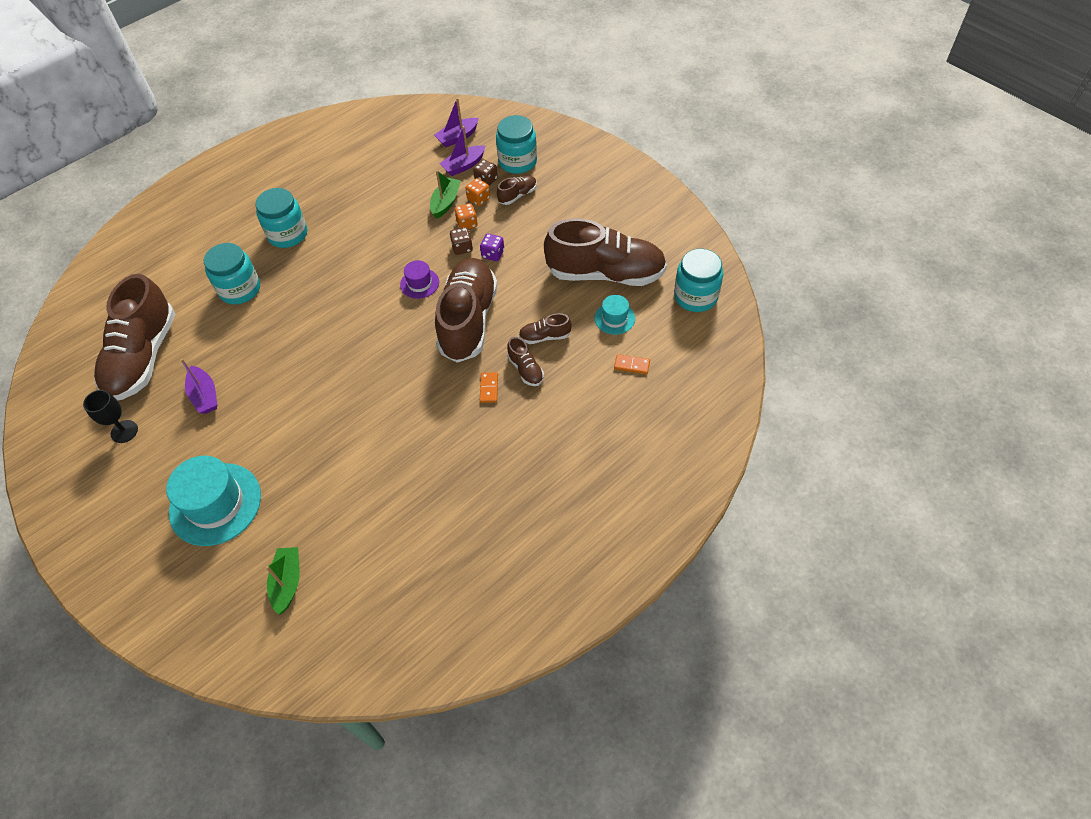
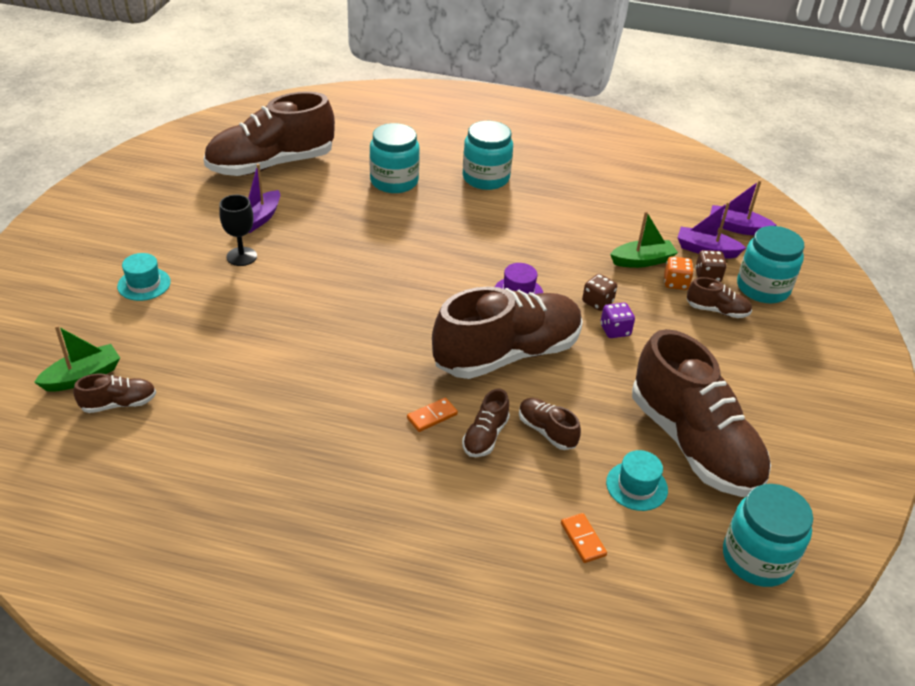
camera: 50 degrees right, 15 degrees down
black goblet [83,390,138,443] -> black goblet moved to [219,195,257,266]
turquoise hat [166,456,261,546] -> turquoise hat [117,253,171,301], size x0.50
orange dice [454,203,478,229] -> none
none -> brown shoe [73,373,156,413]

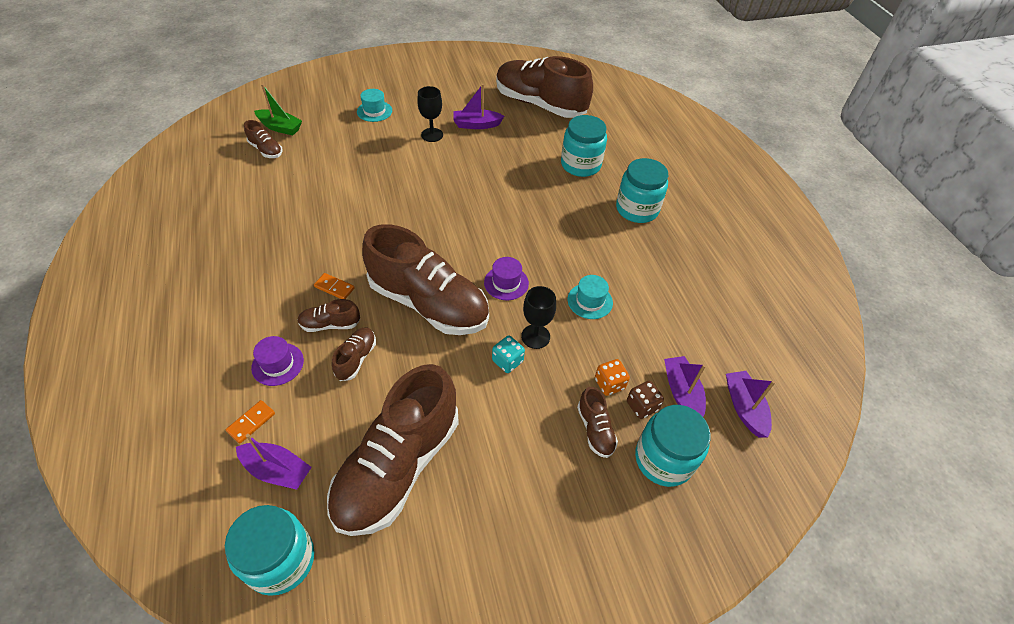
camera: 60 degrees right, 10 degrees up
brown dice [582,274,617,311] -> black goblet [521,286,556,349]
purple dice [600,303,635,338] -> turquoise dice [492,336,525,373]
turquoise hat [606,450,668,511] -> turquoise hat moved to [568,275,613,319]
green boat [610,211,678,268] -> none
none -> purple boat [236,434,312,490]
none -> purple hat [251,336,304,386]

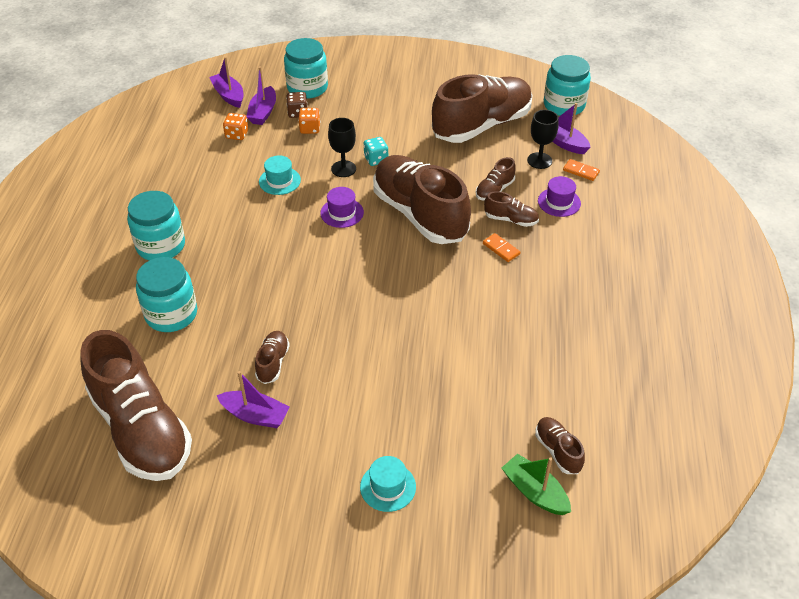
camera: 155 degrees left, 5 degrees down
orange domino [226,400,275,444] -> orange domino turned 60 degrees clockwise [563,159,600,181]
black goblet [417,86,443,142] -> black goblet moved to [527,110,559,169]
brown shoe [577,387,618,458] -> brown shoe moved to [255,331,290,384]
purple boat [726,371,775,437] -> purple boat turned 135 degrees clockwise [209,57,244,108]
none -> orange dice [223,113,248,140]

